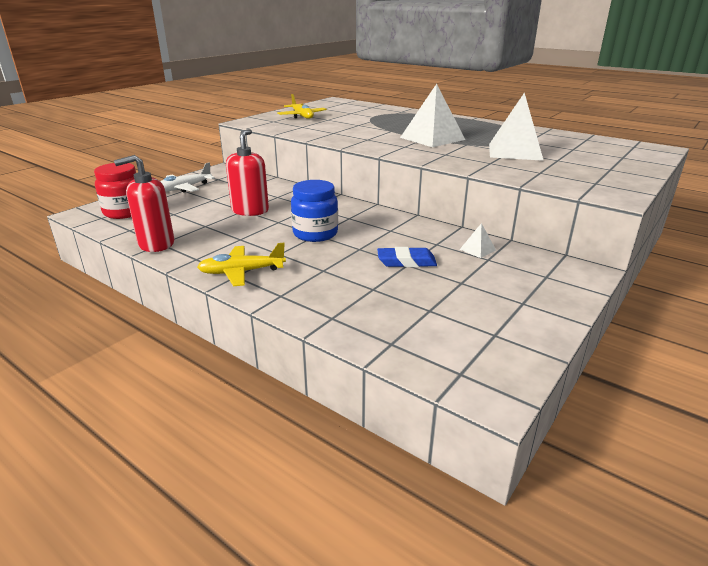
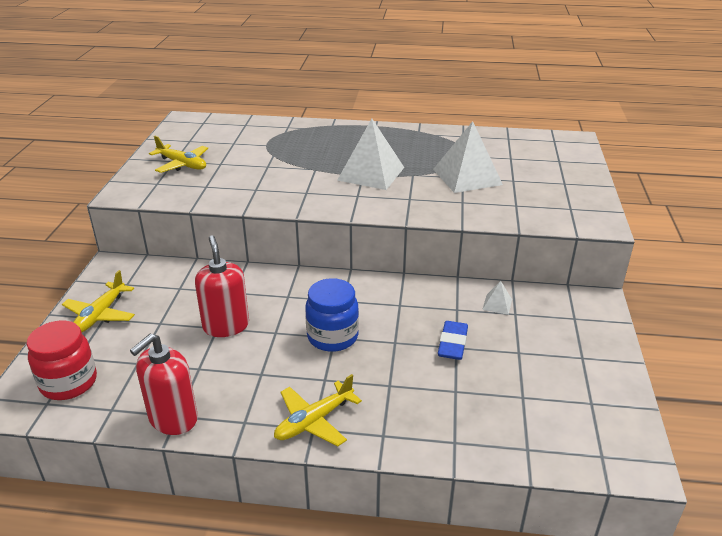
camera: 30 degrees left, 5 degrees up
white plane [160,162,215,193] -> yellow plane [62,270,135,332]
blue eraser [377,247,437,267] -> blue eraser turned 45 degrees counterclockwise [438,321,468,360]

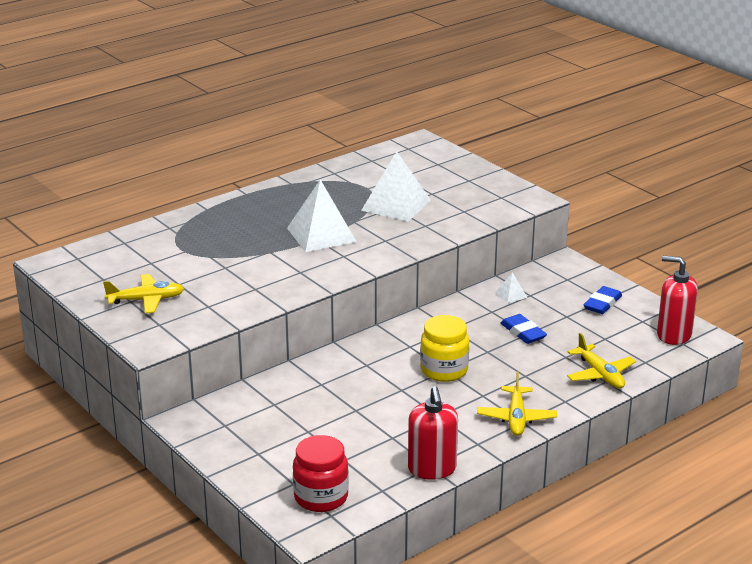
camera: 45 degrees left, 5 degrees down
yellow plane [62,270,135,332] -> yellow plane moved to [567,333,636,389]
red soap dispenser [195,235,249,337] -> red soap dispenser moved to [657,256,698,345]
blue jar [305,278,359,352] -> yellow jar [420,315,469,382]
none -> blue eraser [583,286,622,314]

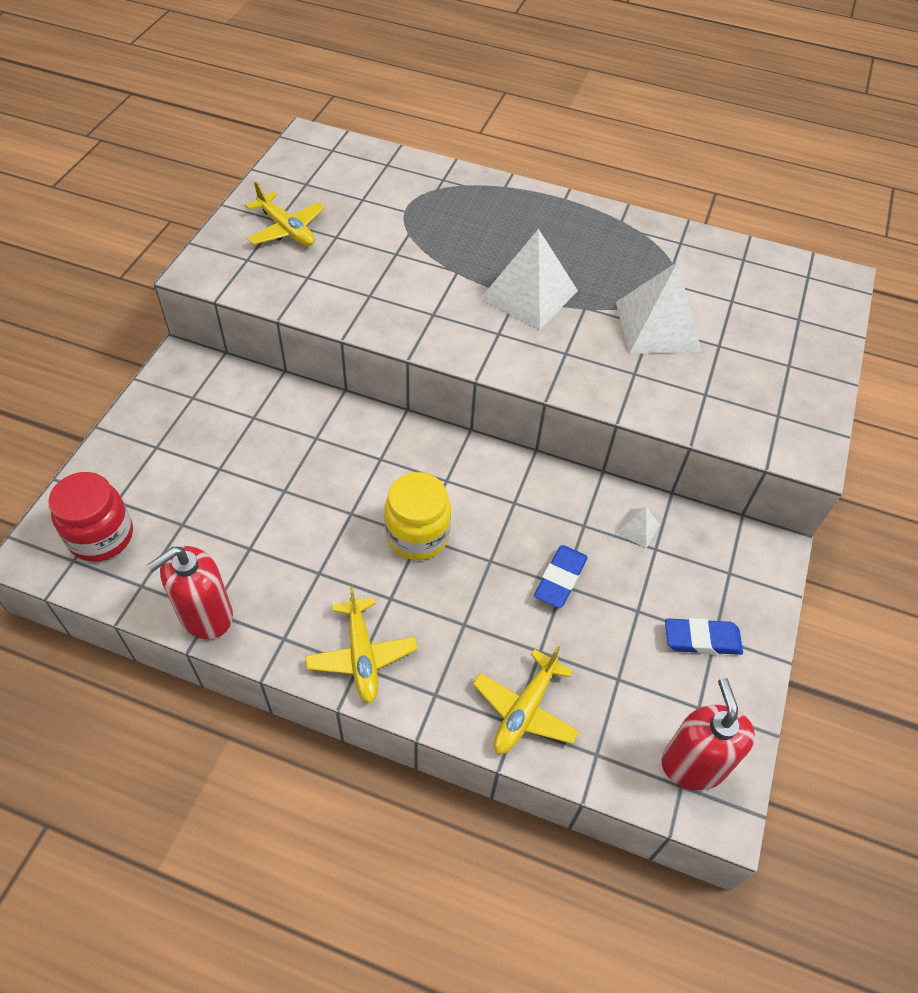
camera: 55 degrees right, 25 degrees up
yellow plane [477,372,557,436] -> yellow plane turned 75 degrees counterclockwise [305,586,418,703]

